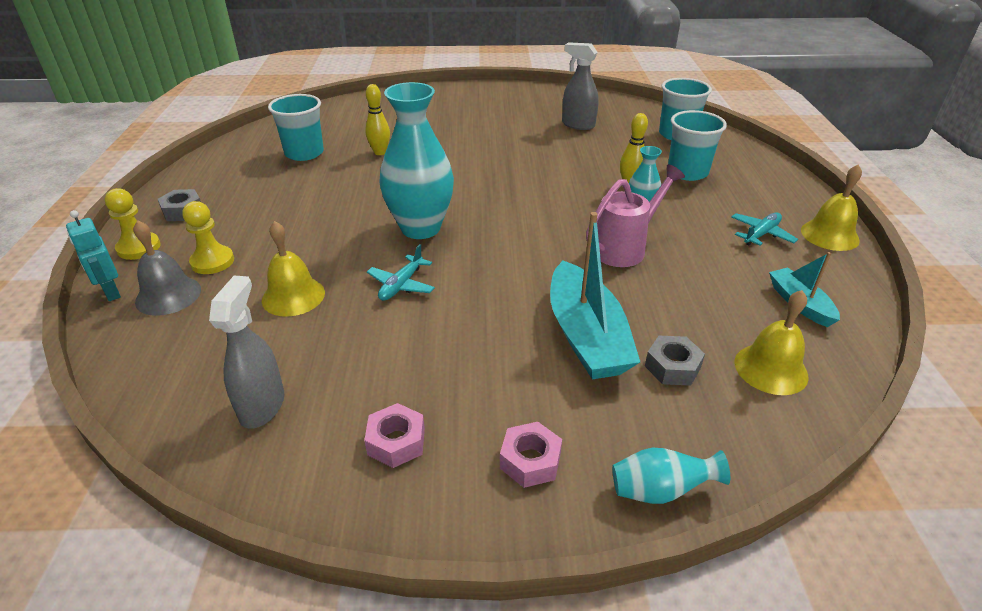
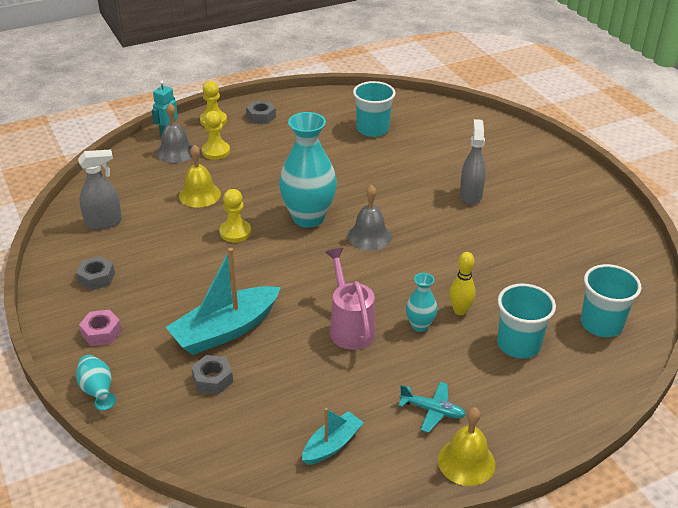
camera: 65 degrees right, 0 degrees up
pink nut [364,403,425,468] -> grey nut [76,256,115,291]
yellow bowling pin [365,84,390,155] -> none
turquoise plane [367,244,435,301] -> yellow pawn [219,189,251,242]
grey spray bottle [562,42,599,130] -> grey spray bottle moved to [460,119,486,205]
pink watering can [586,164,685,267] -> pink watering can turned 135 degrees counterclockwise [325,248,376,350]
yellow bell [734,290,809,395] -> none
none -> grey bell [348,185,392,250]

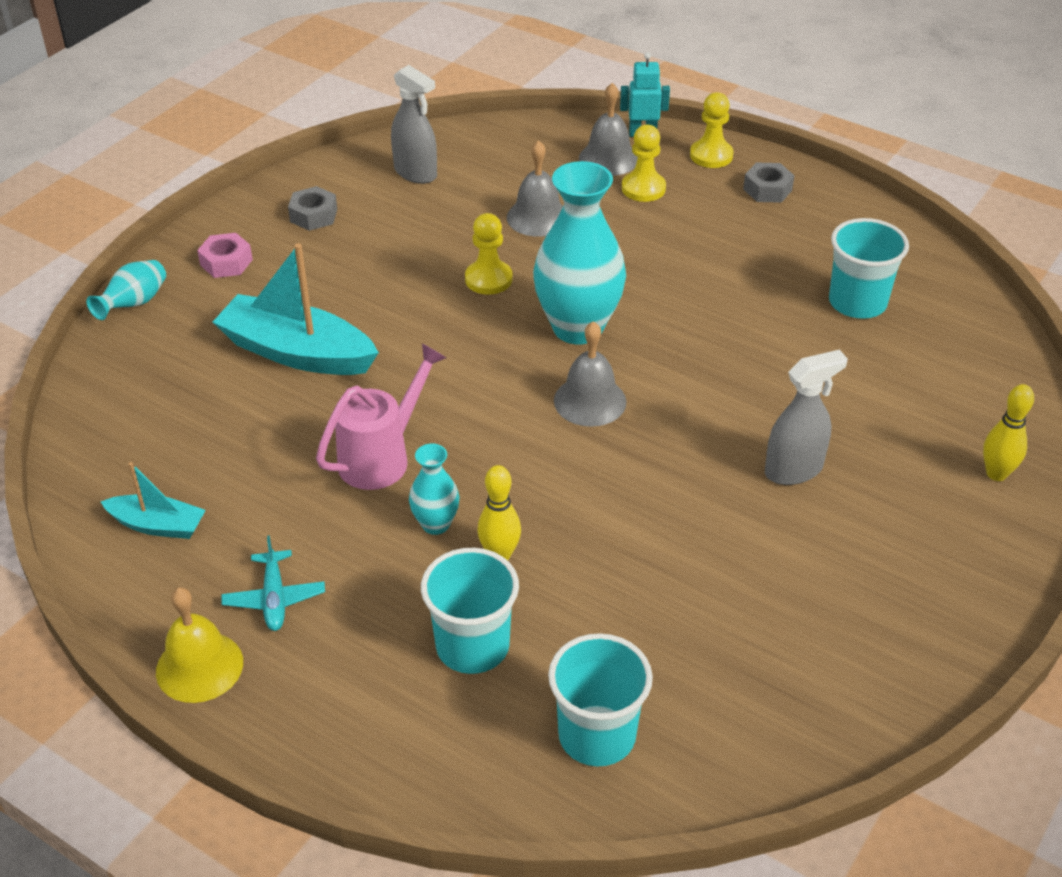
camera: 60 degrees right, 5 degrees up
yellow bell [179,144,221,208] -> grey bell [507,140,563,237]
grey nut [191,355,233,394] -> none
none -> yellow bowling pin [983,384,1034,481]

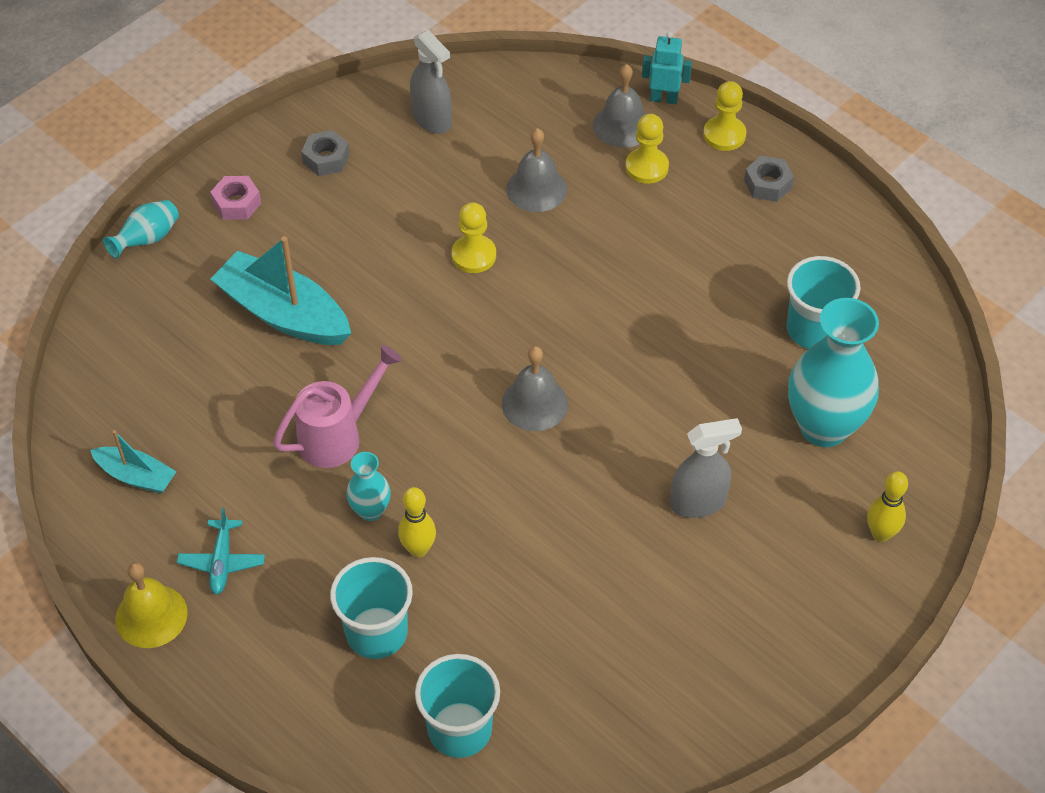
camera: 10 degrees right, 10 degrees up
turquoise vase [533,161,626,344] -> turquoise vase moved to [788,298,879,447]

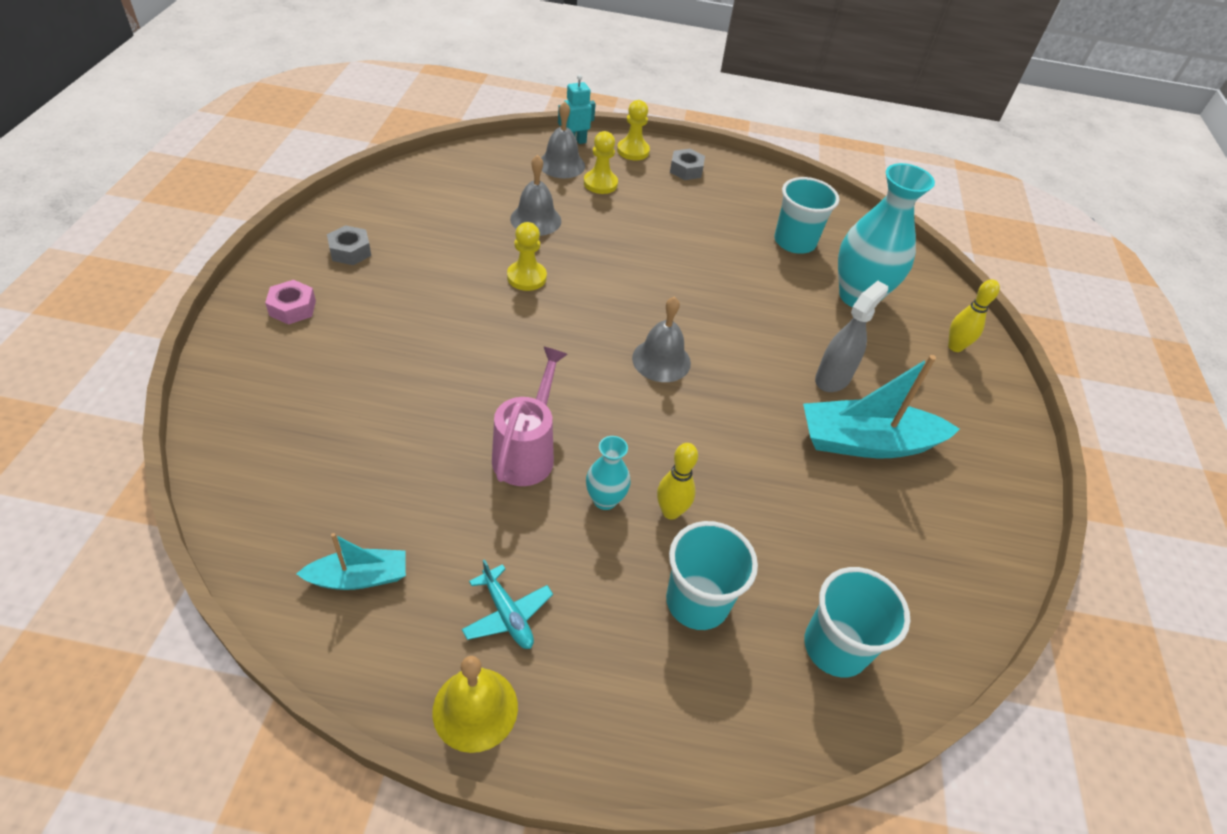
camera: 40 degrees left, 5 degrees down
turquoise vase [103,200,179,259] -> none
turquoise boat [210,236,351,345] -> turquoise boat moved to [803,355,960,458]
grey spray bottle [410,30,452,134] -> none

